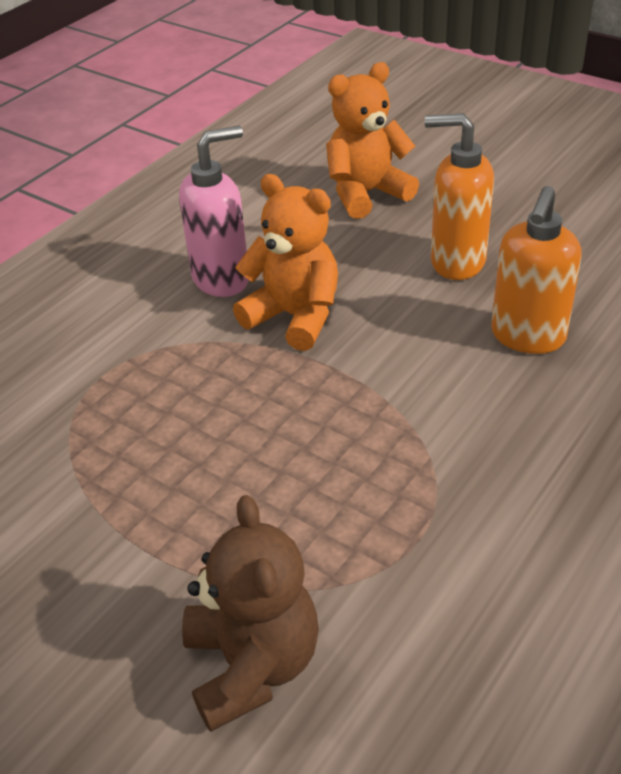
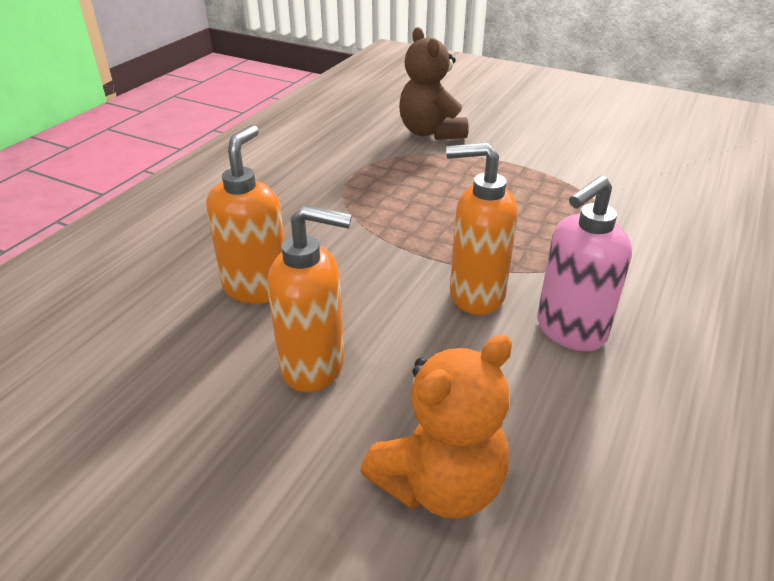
camera: 170 degrees right, 5 degrees down
orange teddy bear [233,174,338,351] -> orange soap dispenser [446,143,518,315]

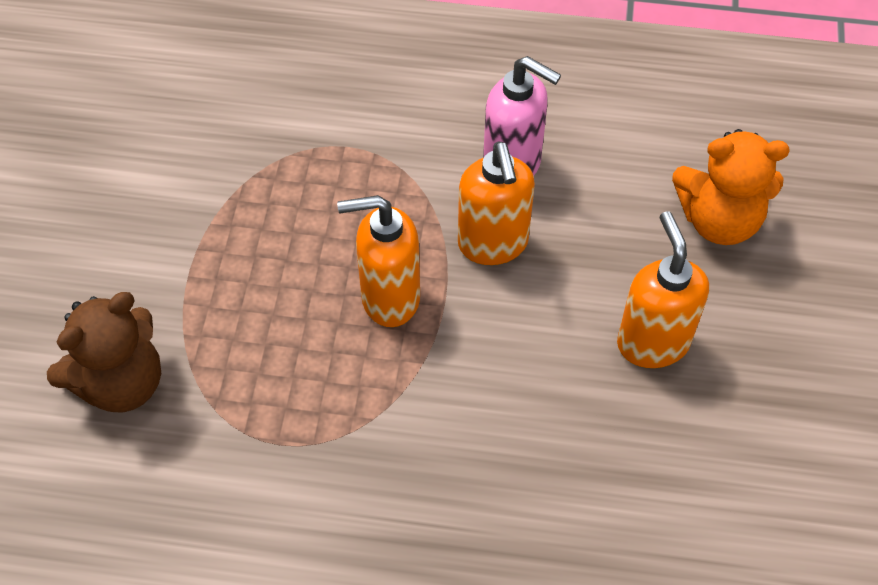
camera: 110 degrees left, 20 degrees up
orange soap dispenser [206,125,284,304] -> orange soap dispenser moved to [337,195,420,327]
orange teddy bear [360,335,512,519] -> orange teddy bear turned 150 degrees clockwise [672,129,790,245]

